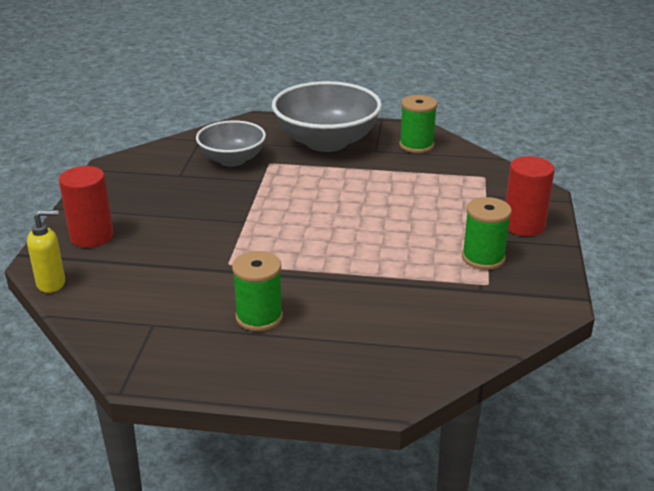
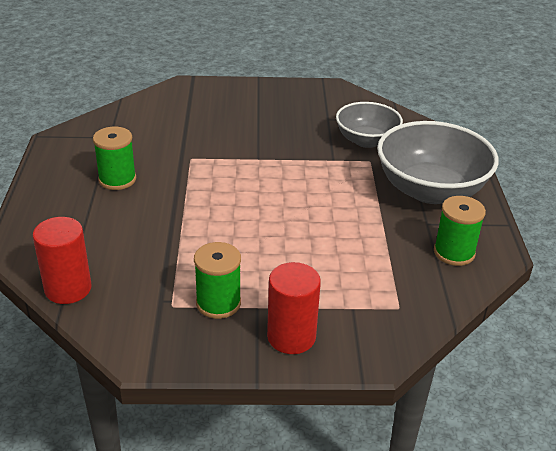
camera: 80 degrees right, 5 degrees up
yellow soap dispenser [27,210,65,293] -> none
red cylinder [59,166,114,248] -> red cylinder moved to [33,217,92,304]

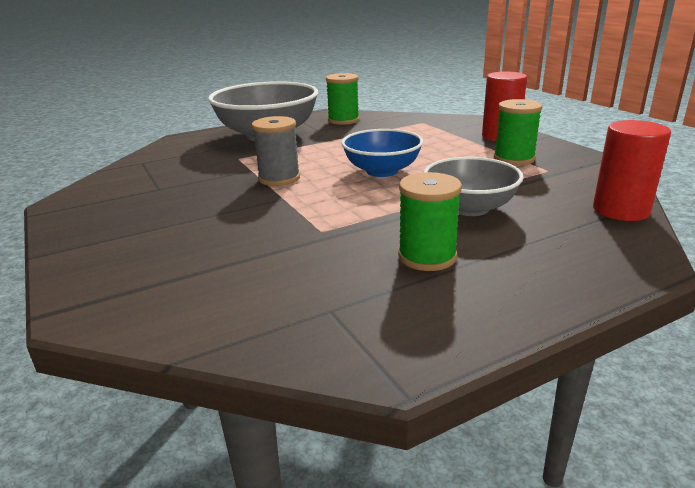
camera: 115 degrees left, 10 degrees down
grey bowl [336,102,403,148] -> grey bowl moved to [424,157,524,216]
none -> grey spool [252,116,300,186]
none -> blue bowl [341,129,423,177]

